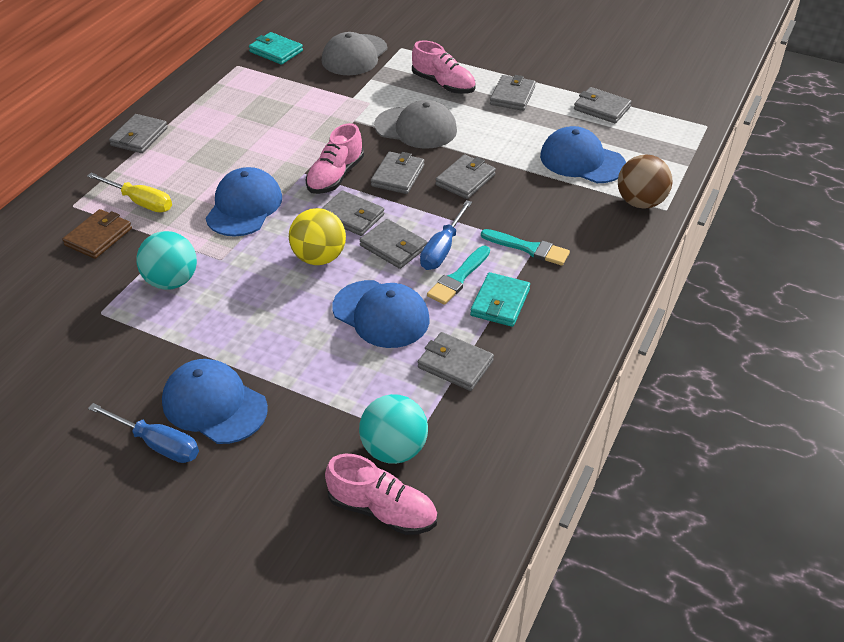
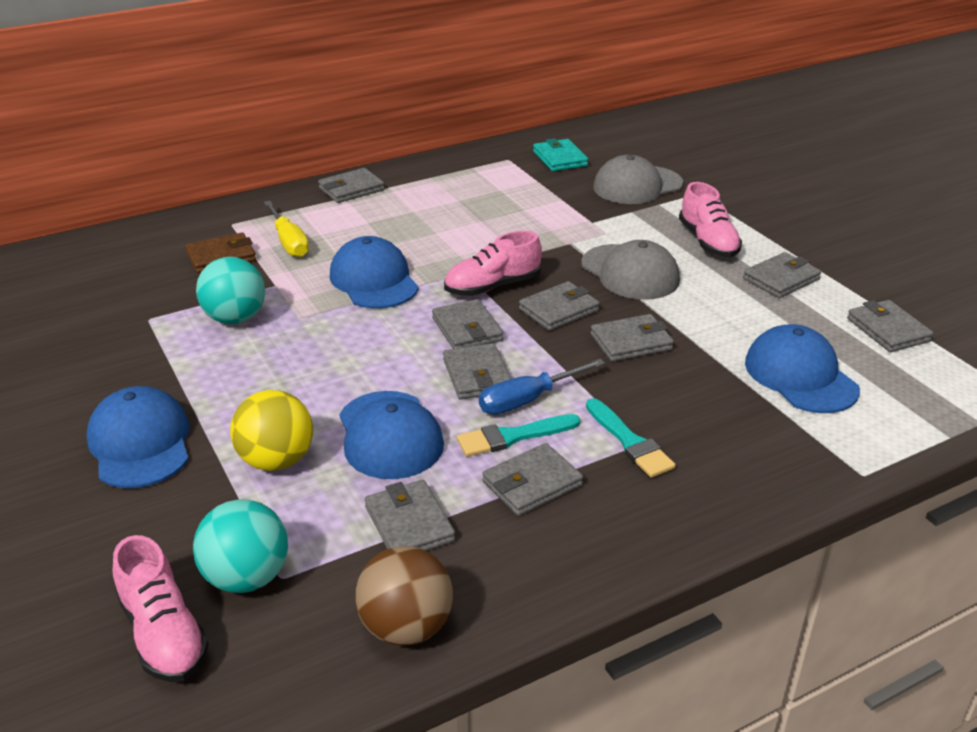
camera: 35 degrees right, 10 degrees down
blue screwdriver [88,403,199,463] -> none
blue cap [206,167,282,237] -> blue cap turned 75 degrees counterclockwise [330,236,419,309]
yellow ball [289,208,346,265] -> yellow ball moved to [230,390,313,471]
turquoise wallet [470,272,530,327] -> grey wallet [482,443,583,516]
brown ball [618,154,672,209] -> brown ball moved to [356,546,453,646]

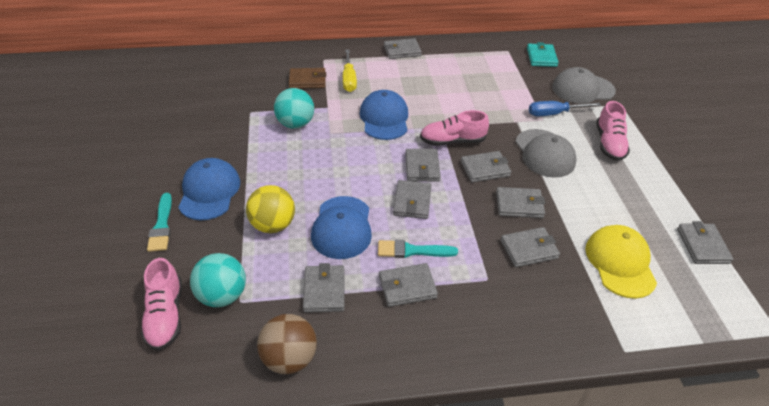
camera: 20 degrees right, 10 degrees up
blue screwdriver [479,359,605,415] -> blue screwdriver moved to [529,101,601,116]
turquoise brush [586,398,676,478] -> turquoise brush moved to [147,193,172,252]
grey wallet [743,252,821,298] -> grey wallet moved to [501,227,560,267]
blue cap [745,324,860,413] -> yellow cap [585,225,657,299]

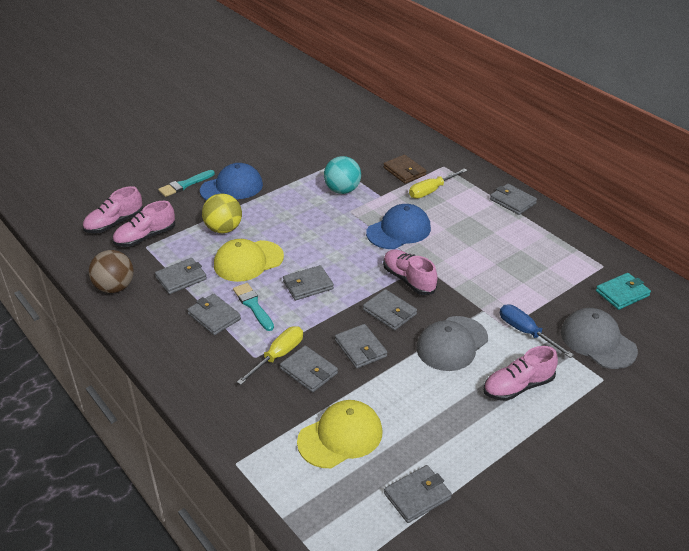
camera: 60 degrees right, 5 degrees down
turquoise ball [190,253,246,307] -> pink shoe [113,201,175,247]
blue cap [311,196,372,259] -> yellow cap [214,239,284,282]
grey wallet [405,149,441,182] -> none
none -> yellow screwdriver [237,326,303,385]

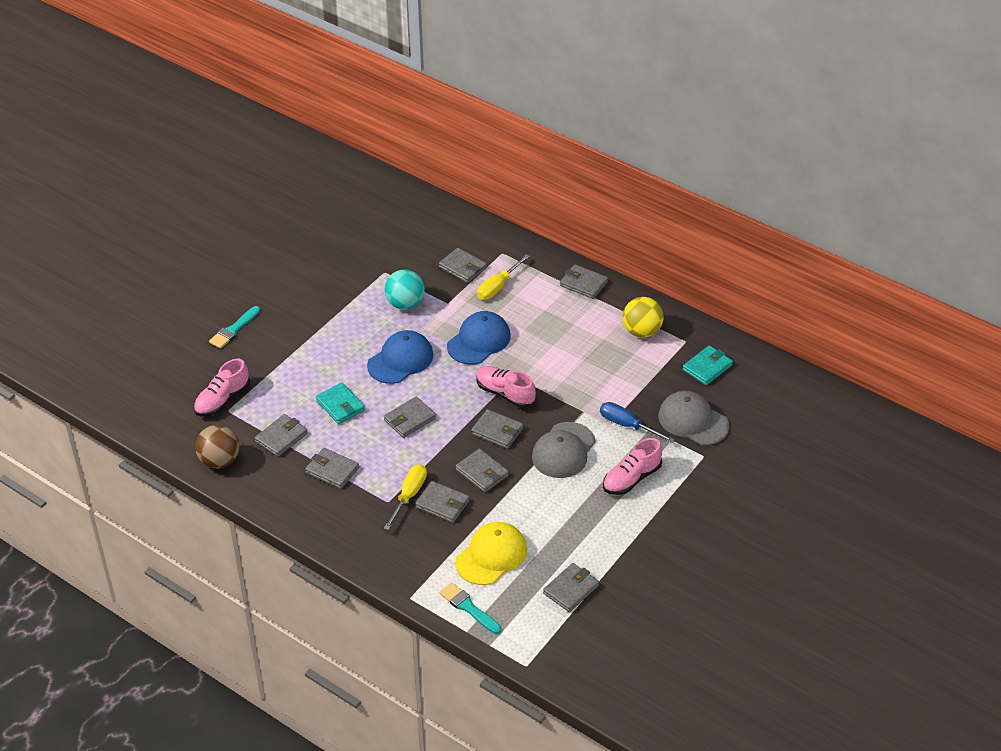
camera: 15 degrees left, 5 degrees up
pink shoe [83,186,143,233] -> none
blue cap [200,163,263,200] -> blue cap moved to [367,330,433,384]
yellow ball [202,194,242,233] -> yellow ball moved to [623,297,664,338]
yellow cap [214,239,284,282] -> turquoise wallet [316,382,365,424]
turquoise brush [233,283,274,331] -> turquoise brush moved to [439,582,501,634]
brown wallet [383,155,426,184] -> grey wallet [439,248,487,283]

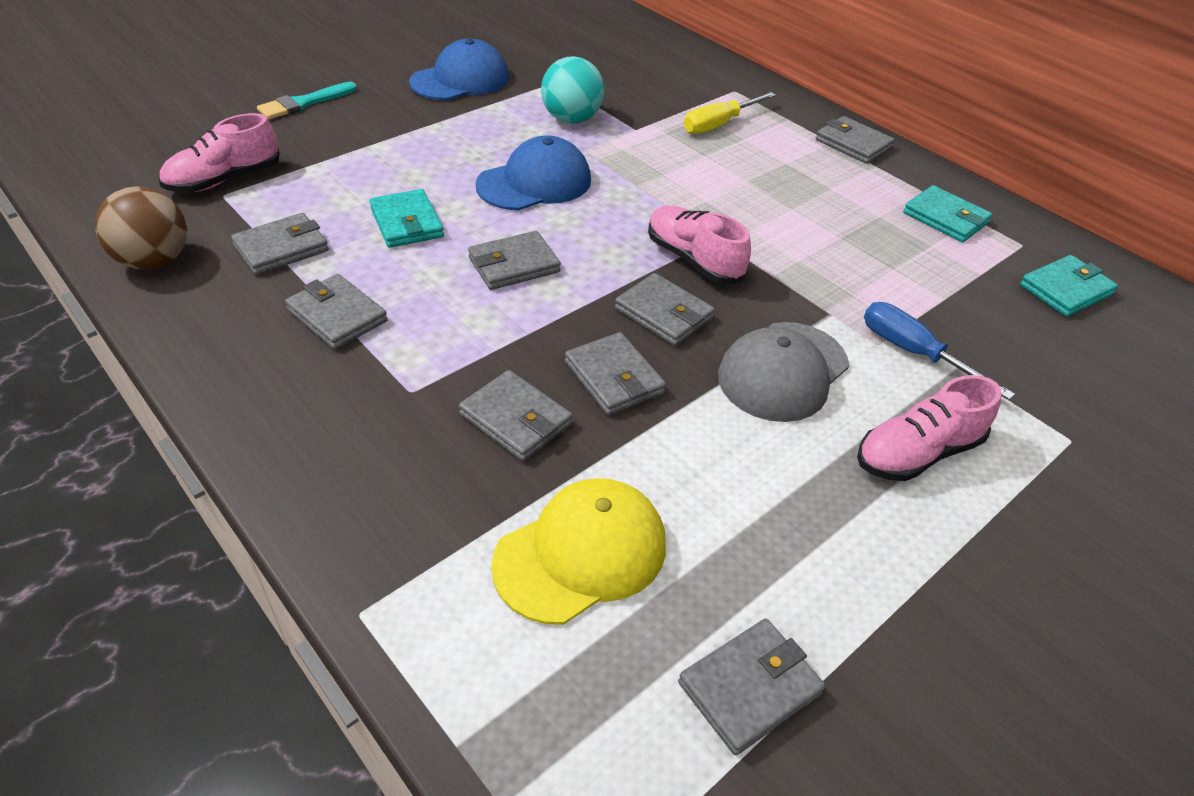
camera: 10 degrees right, 0 degrees up
yellow screwdriver [384,464,427,530] -> none
grey wallet [439,248,487,283] -> none
turquoise brush [439,582,501,634] -> none
blue cap [447,311,511,364] -> blue cap moved to [409,39,509,100]
yellow ball [623,297,664,338] -> turquoise wallet [903,185,992,242]
grey cap [658,391,730,445] -> none

